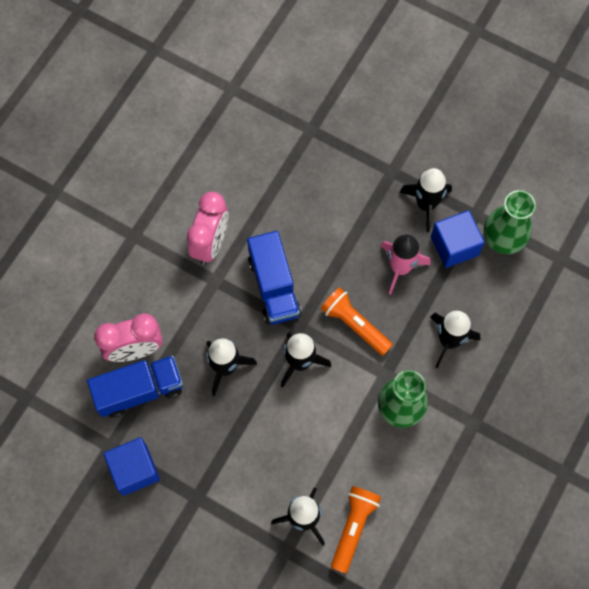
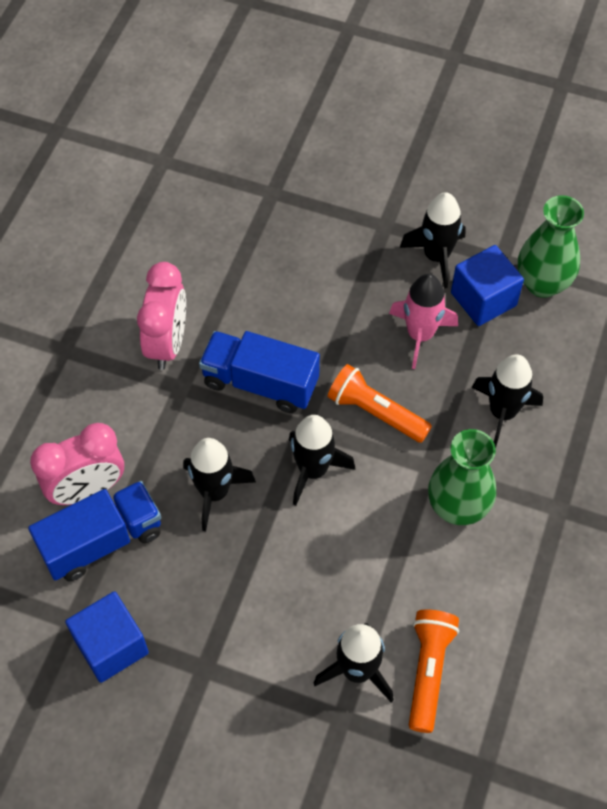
camera: 10 degrees left, 10 degrees down
blue truck [247,231,301,324] -> blue truck turned 135 degrees clockwise [199,331,320,413]

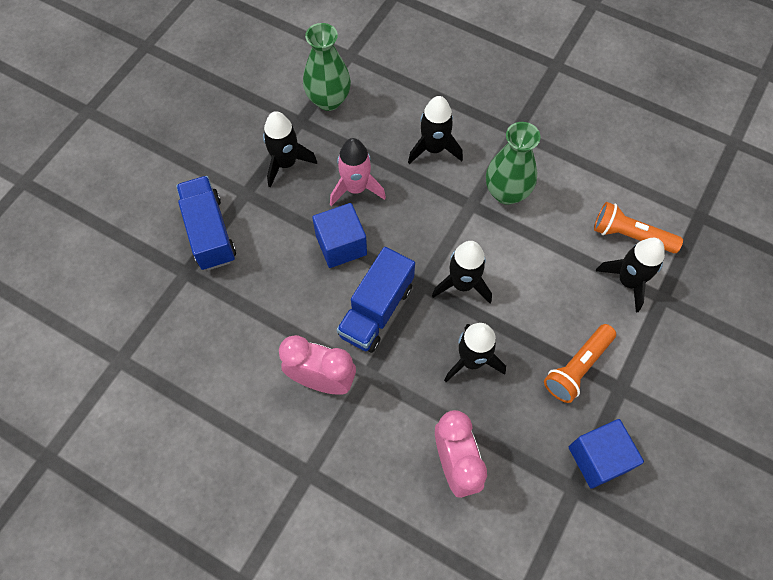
camera: 80 degrees left, 5 degrees up
blue truck [28,481,161,581] -> blue truck moved to [176,176,236,270]
orange flashlight [328,364,432,443] -> orange flashlight moved to [544,324,616,403]
blue cube [451,245,524,326] -> blue cube moved to [312,203,367,268]

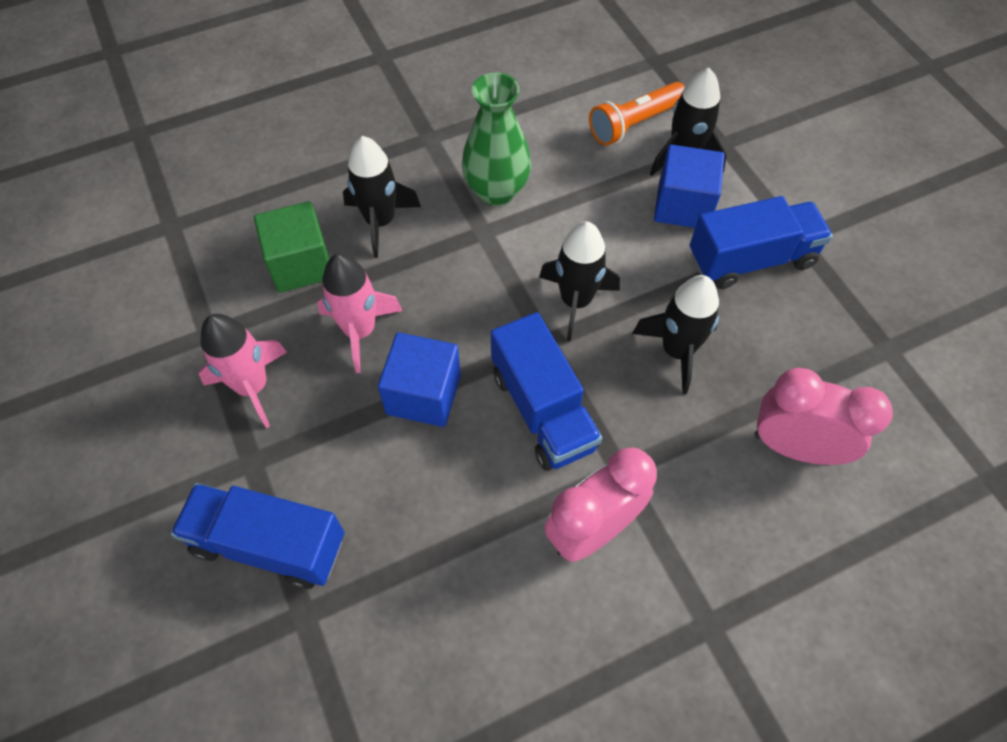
camera: 55 degrees left, 5 degrees down
black rocket [263,111,317,188] -> pink rocket [199,314,287,428]
green vase [303,23,351,111] -> none
orange flashlight [544,324,616,403] -> blue truck [690,196,833,289]
blue cube [569,419,644,489] -> blue cube moved to [654,145,725,228]
none -> green cube [254,201,329,293]

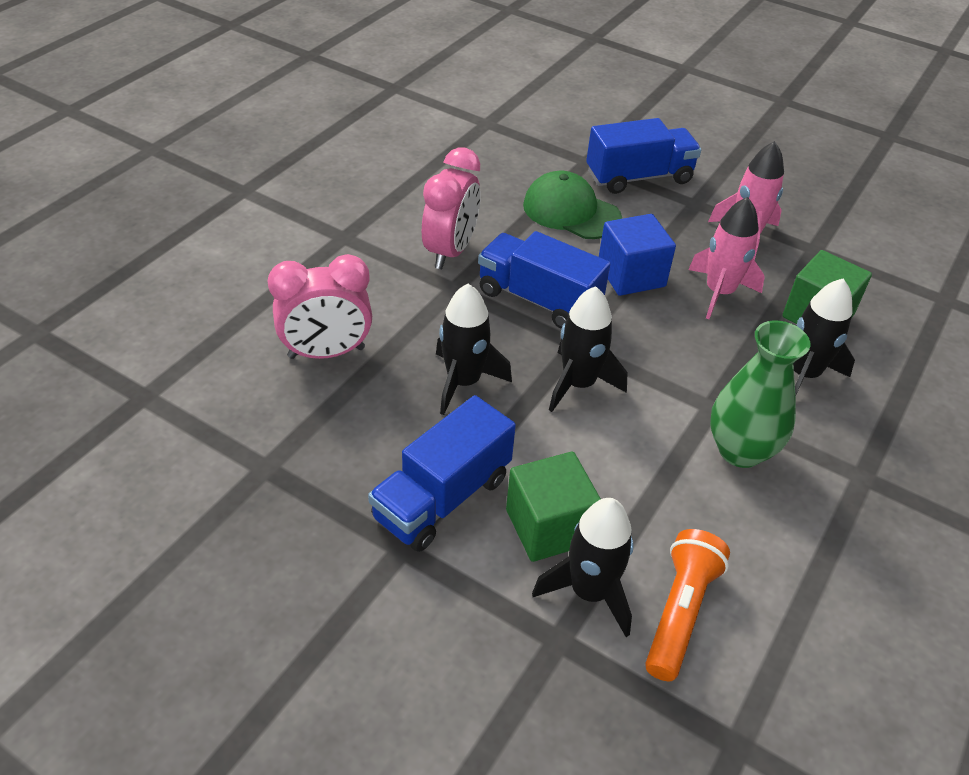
camera: 145 degrees right, 15 degrees down
blue cube [654,145,725,228] -> green cube [506,452,601,562]
none -> green cap [523,171,622,239]

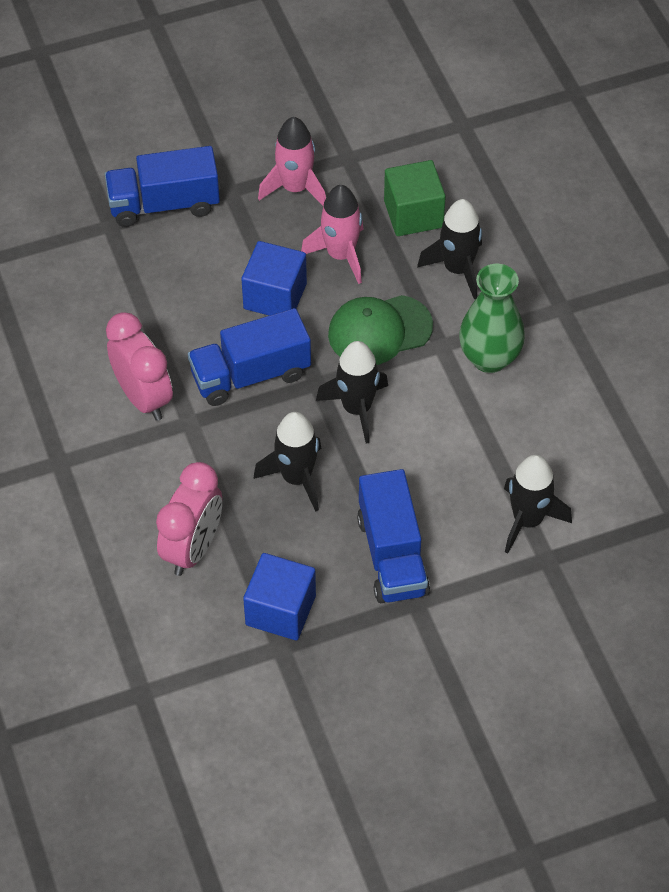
camera: 50 degrees left, 10 degrees up
green cube [506,452,601,562] -> none
green cap [523,171,622,239] -> green cap moved to [328,295,433,365]
blue truck [586,118,701,194] -> blue truck turned 120 degrees counterclockwise [105,146,220,227]
orange flashlight [645,529,730,681] -> none
none -> blue cube [243,553,316,640]

